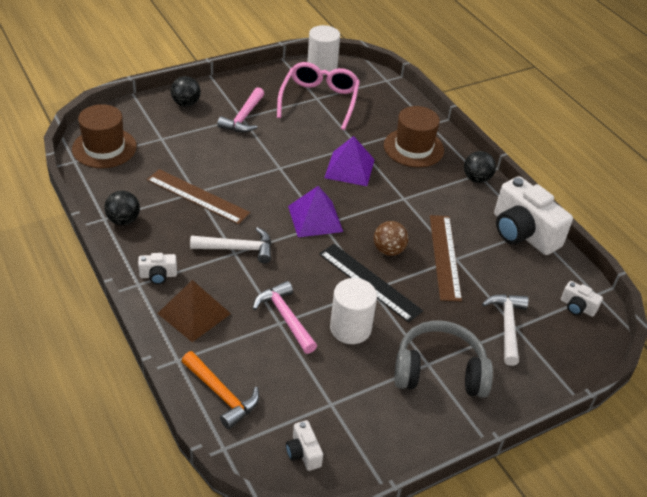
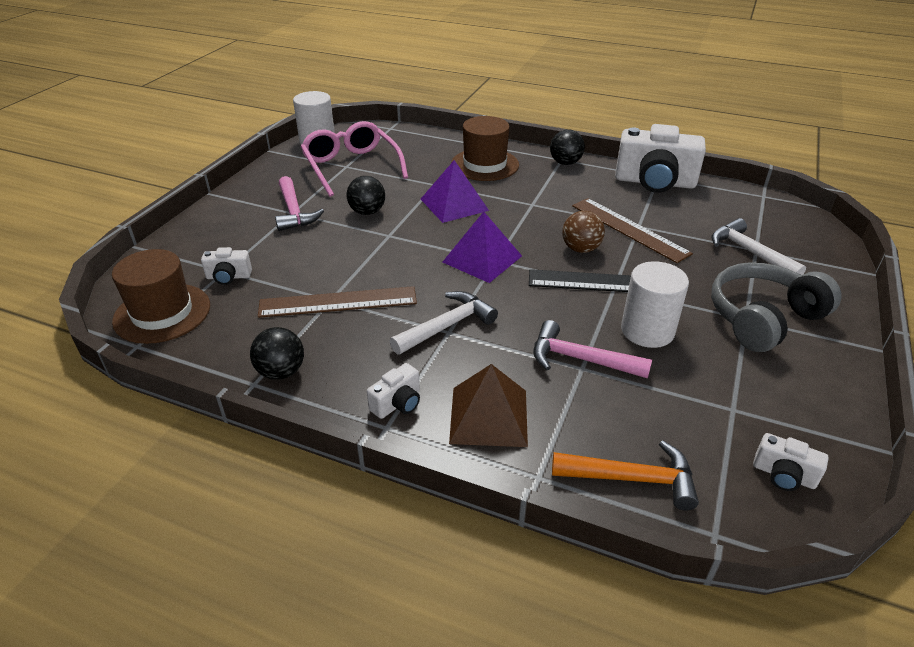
camera: 35 degrees left, 5 degrees down
black ball [171,76,201,107] -> black ball moved to [346,176,385,215]
white camera [561,281,603,317] -> white camera moved to [201,247,252,285]

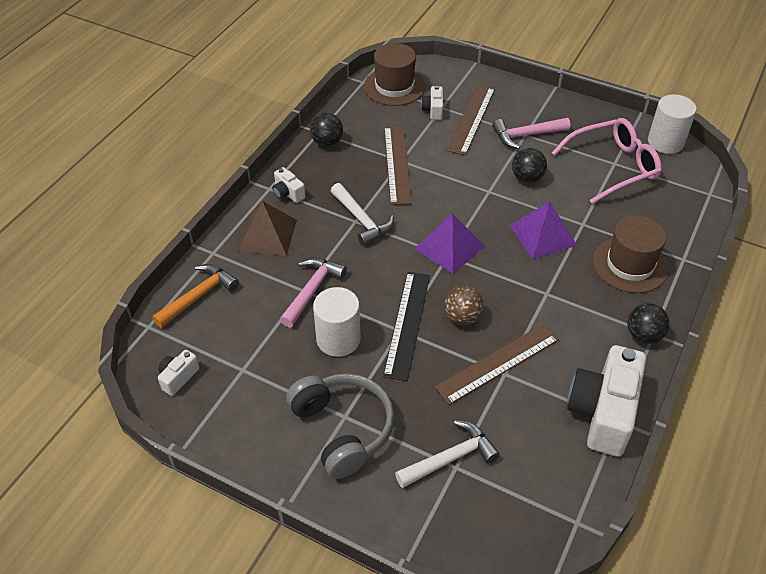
camera: 95 degrees right, 10 degrees up
orange hammer [552,440,699,511] -> orange hammer turned 150 degrees counterclockwise [152,264,239,328]
none -> brown ruler [447,85,495,155]

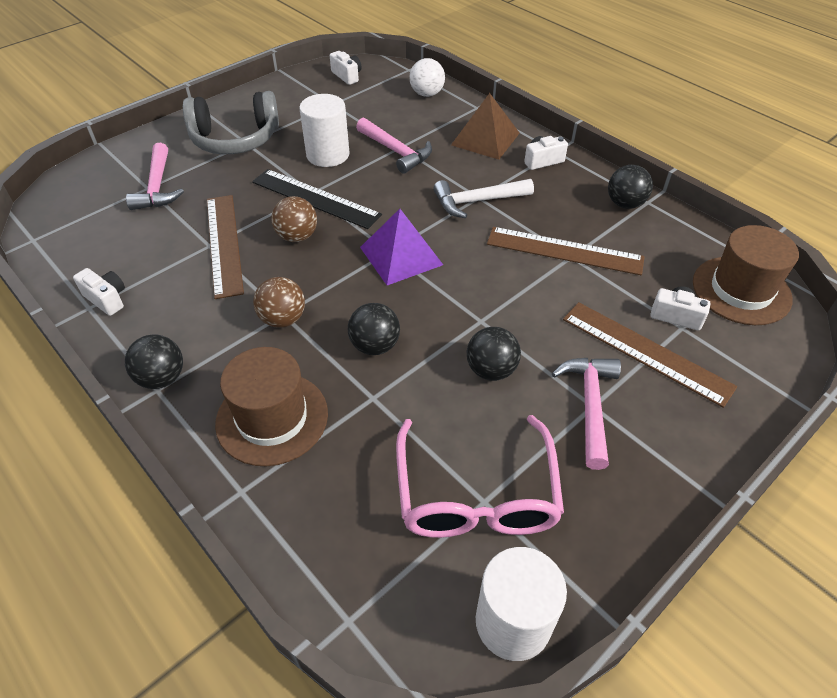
camera: 110 degrees right, 0 degrees up
orange hammer [152,264,239,328] -> white ball [409,58,445,97]
white hammer [395,420,500,488] -> pink hammer [126,143,184,210]
purple pyramid [509,202,577,259] -> black ball [348,303,400,355]
white camera [567,345,646,457] -> white camera [73,268,125,316], size x0.45
none -> brown ball [253,277,305,328]

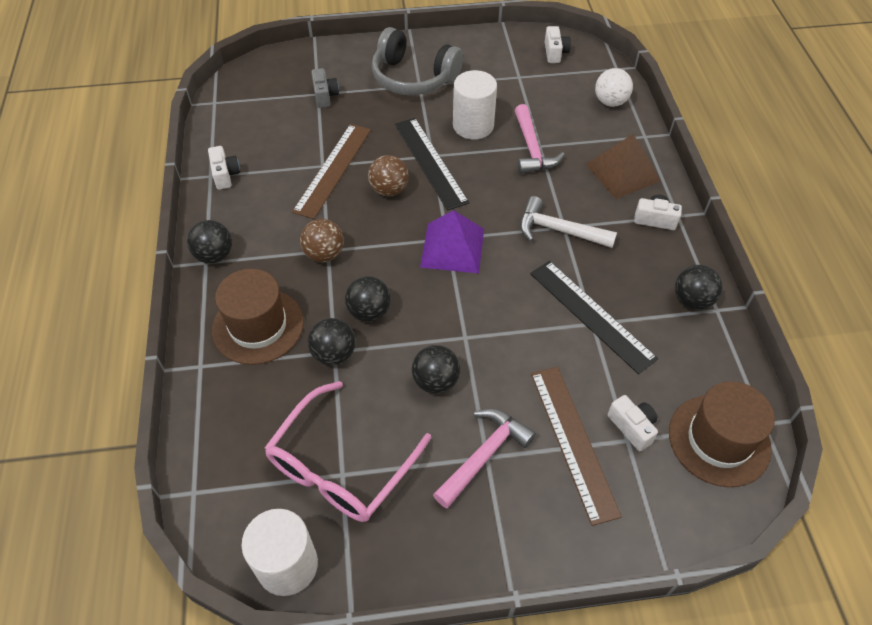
camera: 35 degrees right, 5 degrees up
pink hammer [126,143,184,210] -> grey camera [311,68,339,108]
brown ruler [487,227,645,275] -> black ruler [530,261,658,374]
none -> black ball [308,318,356,366]

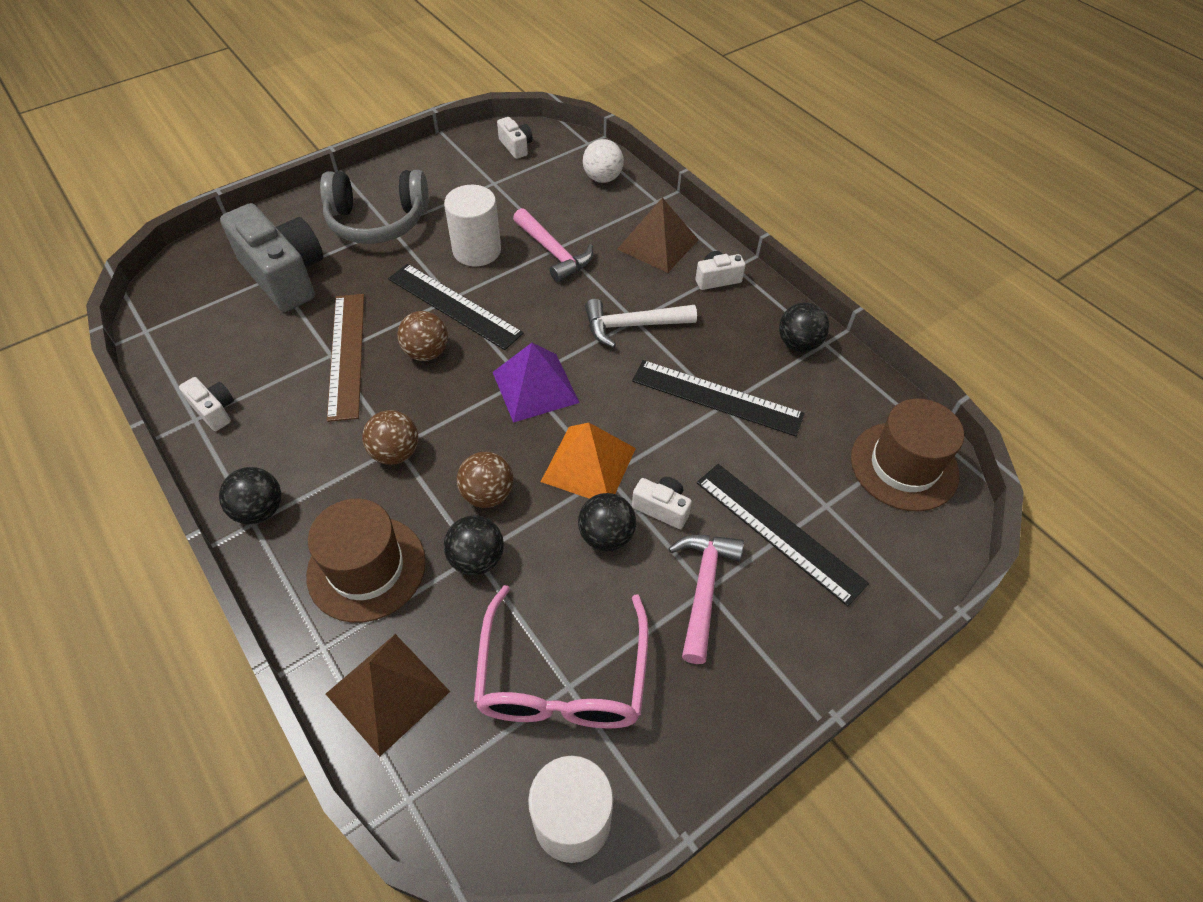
camera: 30 degrees left, 0 degrees up
grey camera [311,68,339,108] -> grey camera [220,203,323,312], size x2.22
black ball [345,276,391,322] -> brown ball [457,452,514,508]
brown ruler [531,367,622,526] -> black ruler [697,464,869,606]
white camera [608,395,658,451] -> white camera moved to [632,477,692,529]
none -> brown pyramid [326,634,450,757]
none -> orange pyramid [541,423,636,499]

